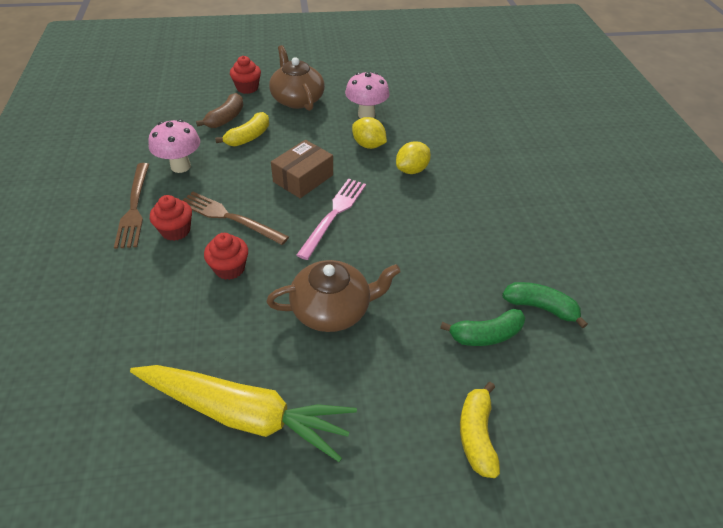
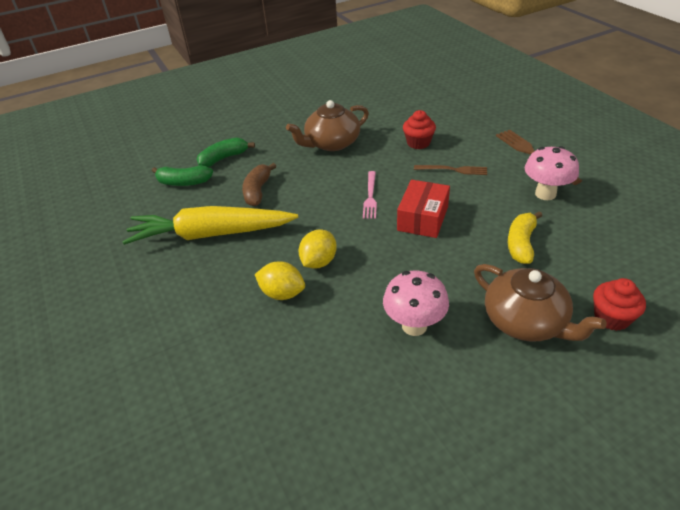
camera: 165 degrees right, 5 degrees down
yellow carrot [130,365,357,462] -> yellow carrot moved to [122,206,298,245]
red cupcake [150,195,192,241] -> none
brown fork [183,191,289,245] -> brown fork [414,165,487,175], size x0.66
brown banana [196,93,243,128] -> brown banana moved to [242,163,276,206]
brown box [271,140,333,198] -> red box [397,180,450,238]
pink fork [296,178,366,260] -> pink fork [363,171,377,219], size x0.66
yellow lemon [352,117,387,149] -> yellow lemon moved to [255,261,305,300]
yellow banana [460,382,500,478] -> none

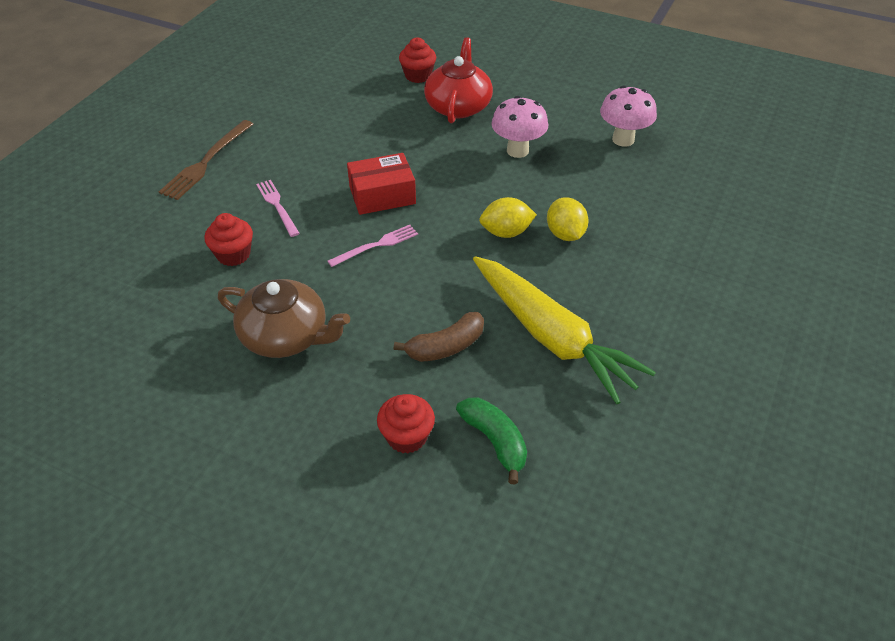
camera: 130 degrees left, 5 degrees up
green banana [197,138,255,167] -> red cupcake [377,394,435,454]
brown fork [414,165,487,175] -> pink fork [256,180,300,237]
brown teapot [474,264,607,341] -> red teapot [424,37,493,123]
yellow banana [508,211,542,264] -> none
pink mushroom [525,146,579,200] -> pink mushroom moved to [600,85,657,147]

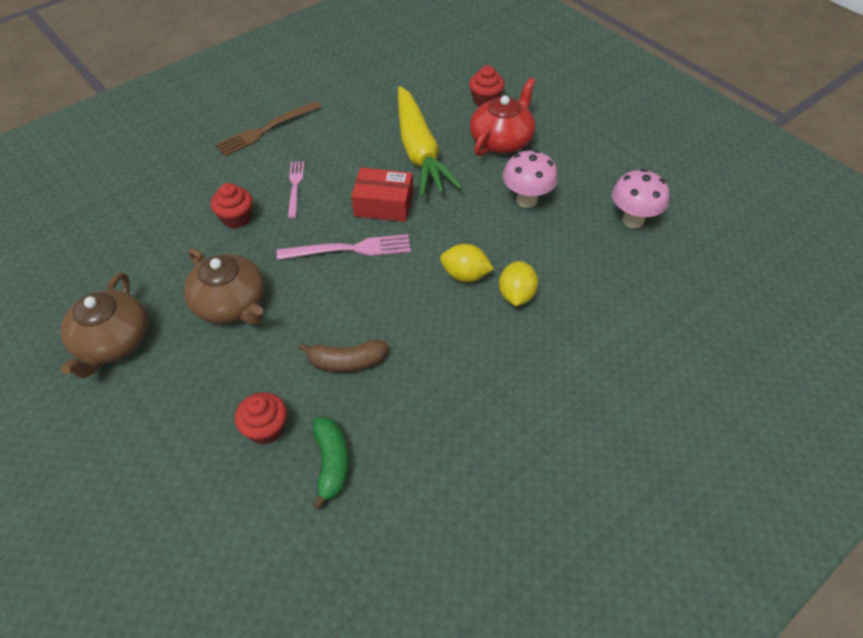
camera: 25 degrees right, 5 degrees up
pink fork [328,225,418,267] -> pink fork [277,234,411,260], size x1.52
yellow carrot [473,256,656,404] -> yellow carrot moved to [398,86,462,196]
none -> brown teapot [60,272,148,378]

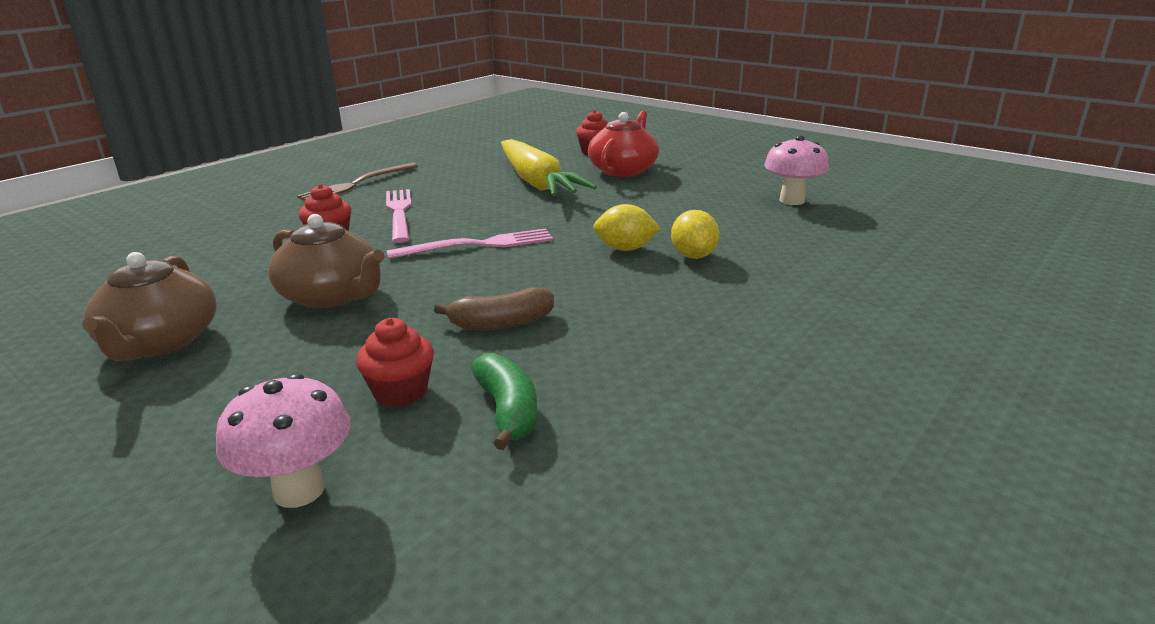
camera: 10 degrees left, 25 degrees down
pink fork [288,161,304,218] -> pink fork [386,189,411,243], size x1.52
red box [351,167,413,222] -> none
pink mushroom [503,150,558,208] -> pink mushroom moved to [216,373,351,508]

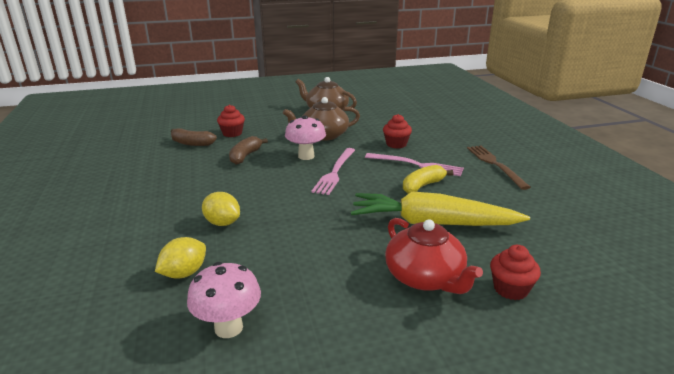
camera: 125 degrees right, 0 degrees up
pink mushroom [216,373,351,508] -> pink mushroom moved to [285,115,326,160]
green banana [471,353,537,450] -> brown banana [171,128,217,146]
yellow lemon [593,204,661,251] -> yellow lemon moved to [155,237,206,279]
none -> yellow banana [403,165,453,194]

